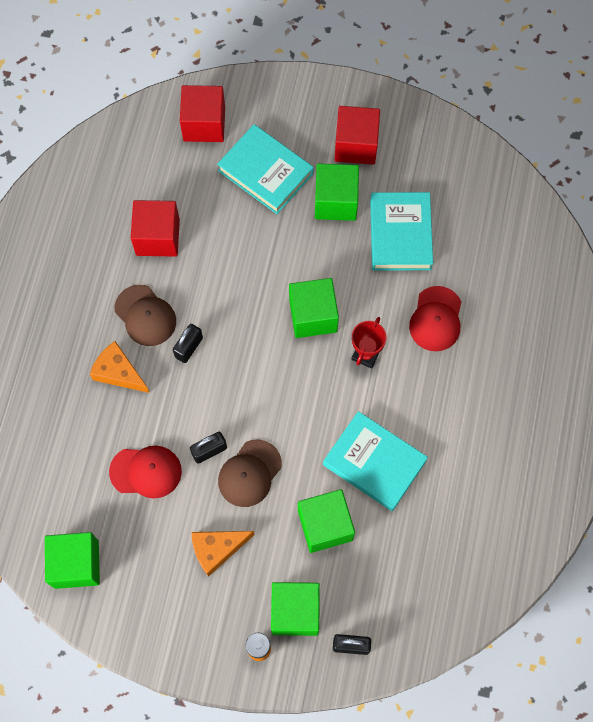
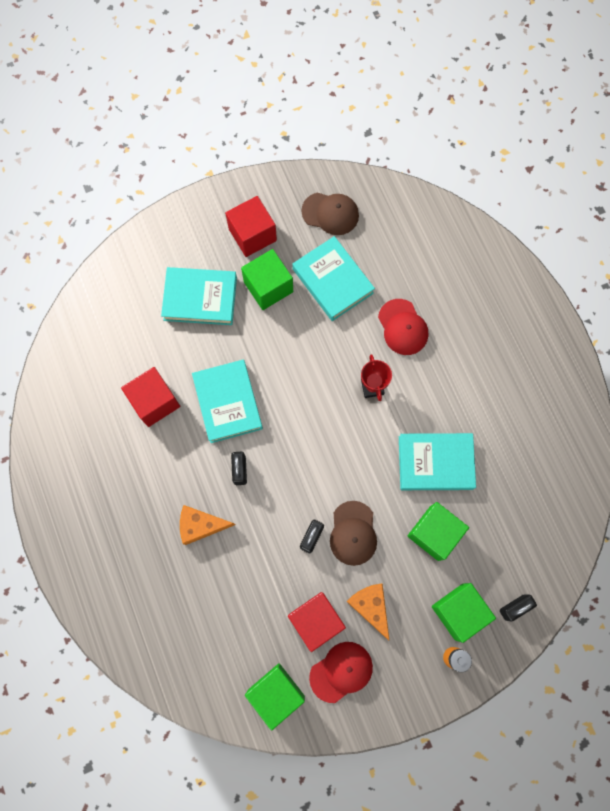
camera: 35 degrees left, 5 degrees up
red cap [109,446,182,498] -> red cap moved to [309,642,373,703]
brown cap [115,285,176,346] -> brown cap moved to [302,193,359,235]
red cube [180,85,225,142] -> red cube moved to [288,592,346,652]
orange cheese [192,531,254,577] -> orange cheese turned 120 degrees clockwise [346,583,390,641]
green cube [289,278,339,338] -> none
none -> turquoise book [192,359,263,443]

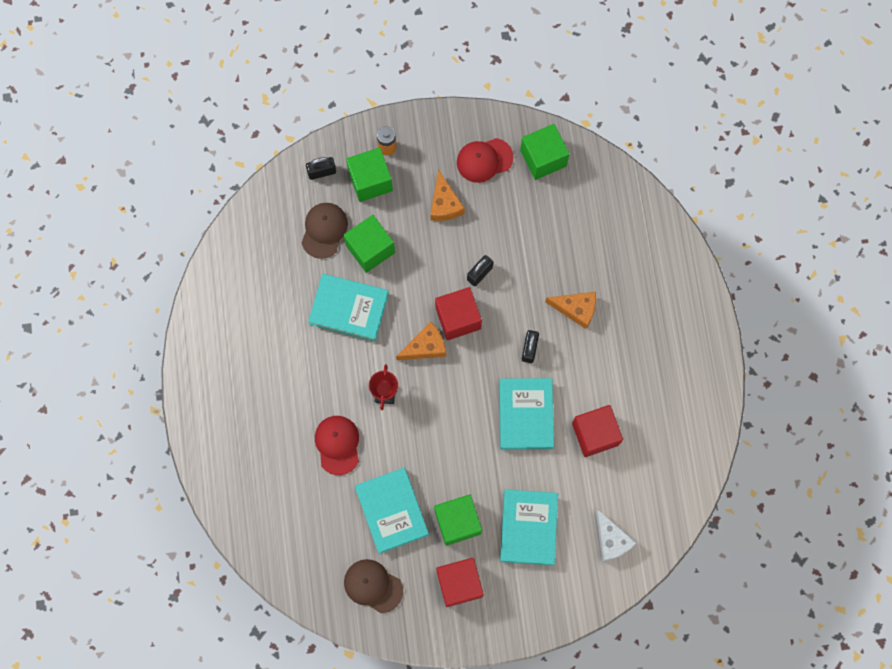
camera: 165 degrees left, 0 degrees up
turquoise book [161,267,237,325] -> turquoise book turned 75 degrees clockwise [500,489,558,566]
red cube [288,592,346,652] -> red cube moved to [435,287,482,340]
brown cap [330,501,377,566] -> brown cap moved to [302,203,348,259]
none -> orange cheese [396,322,446,360]
none -> white cheese [596,509,637,562]

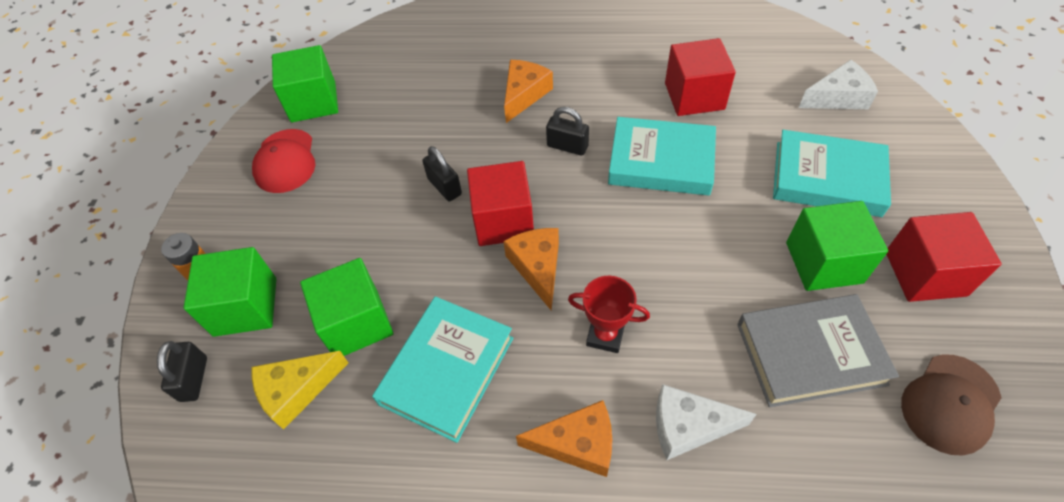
camera: 75 degrees left, 20 degrees down
brown cap [302,203,348,259] -> yellow cheese [251,351,348,430]
red cap [315,416,359,475] -> white cheese [656,384,757,460]
turquoise book [355,468,429,554] -> grey book [737,294,899,407]
orange cheese [430,170,465,221] -> orange cheese moved to [516,400,612,477]

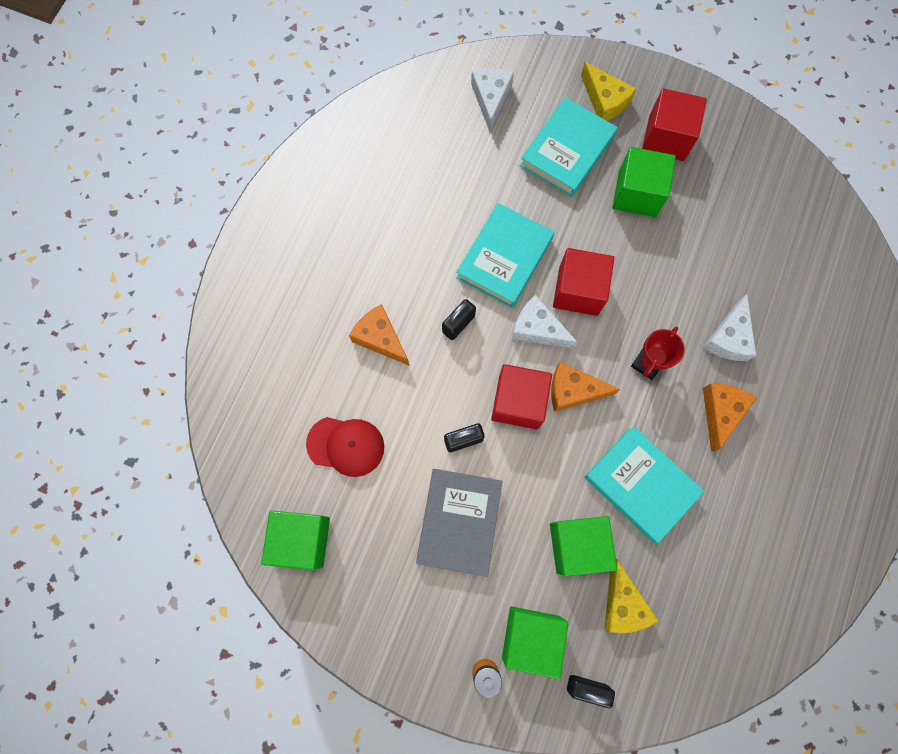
camera: 75 degrees left, 20 degrees up
red cap [252,129,315,193] -> red cap moved to [306,417,384,477]
red cube [665,38,736,116] -> red cube moved to [553,248,614,316]
grey book [737,294,899,407] -> grey book moved to [416,469,503,577]
brown cap [901,355,1002,456] -> none
none -> white cheese [512,295,578,349]
none -> yellow cheese [581,62,637,121]

